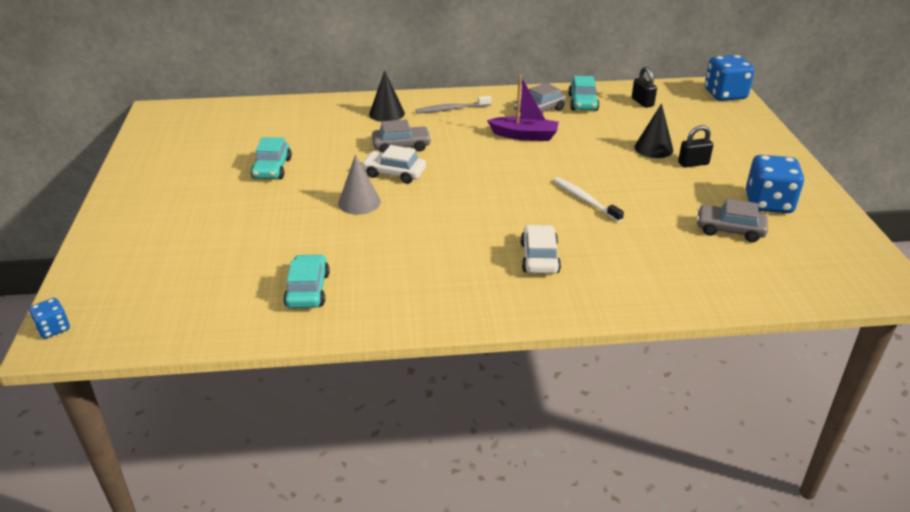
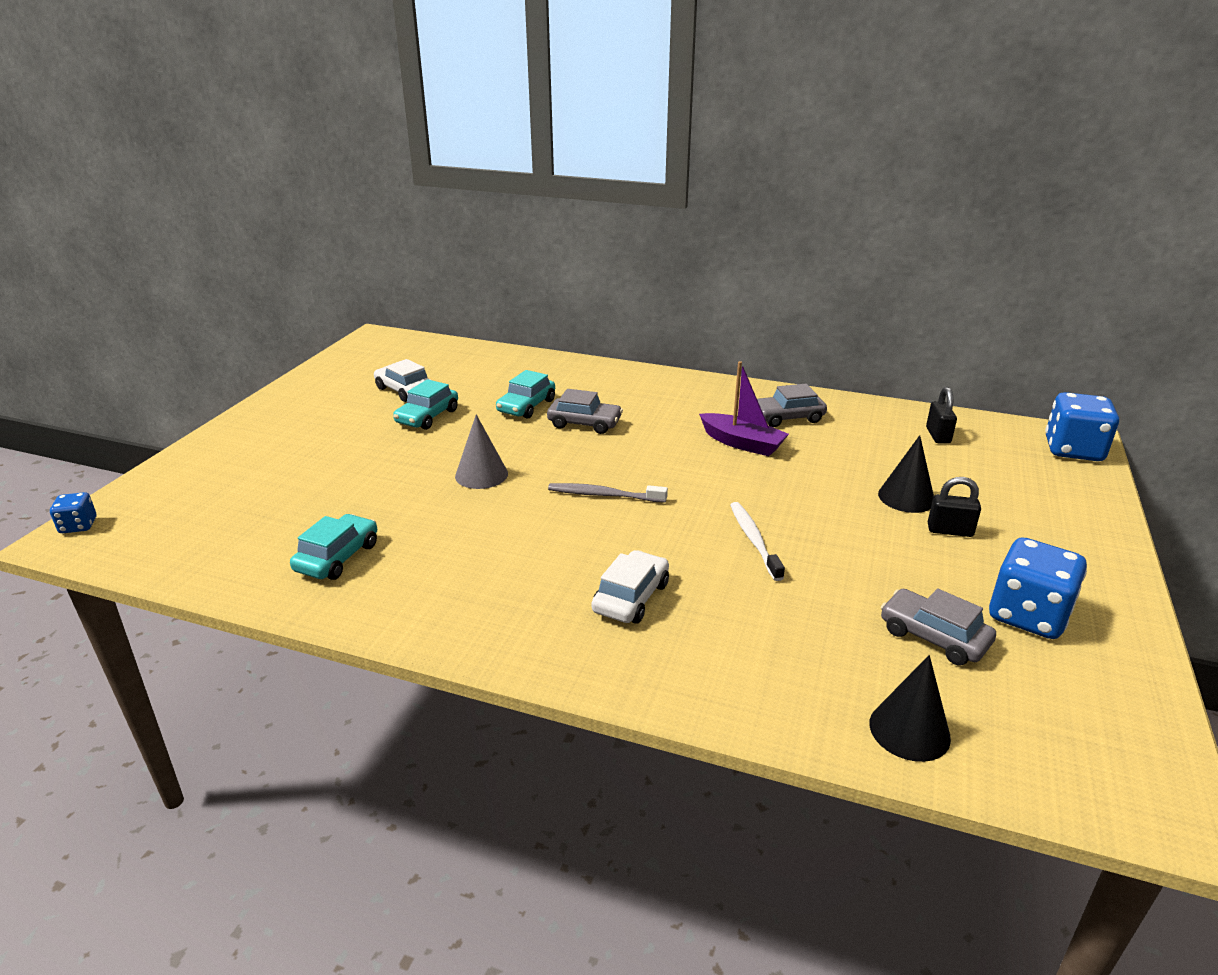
camera: 25 degrees right, 5 degrees down
white car [362,145,426,184] -> white car moved to [374,359,431,402]
black cone [369,71,405,122] -> black cone moved to [869,655,951,762]
grey toothbrush [416,96,492,113] -> grey toothbrush moved to [548,483,668,503]
turquoise car [568,76,599,111] -> turquoise car moved to [496,370,555,419]

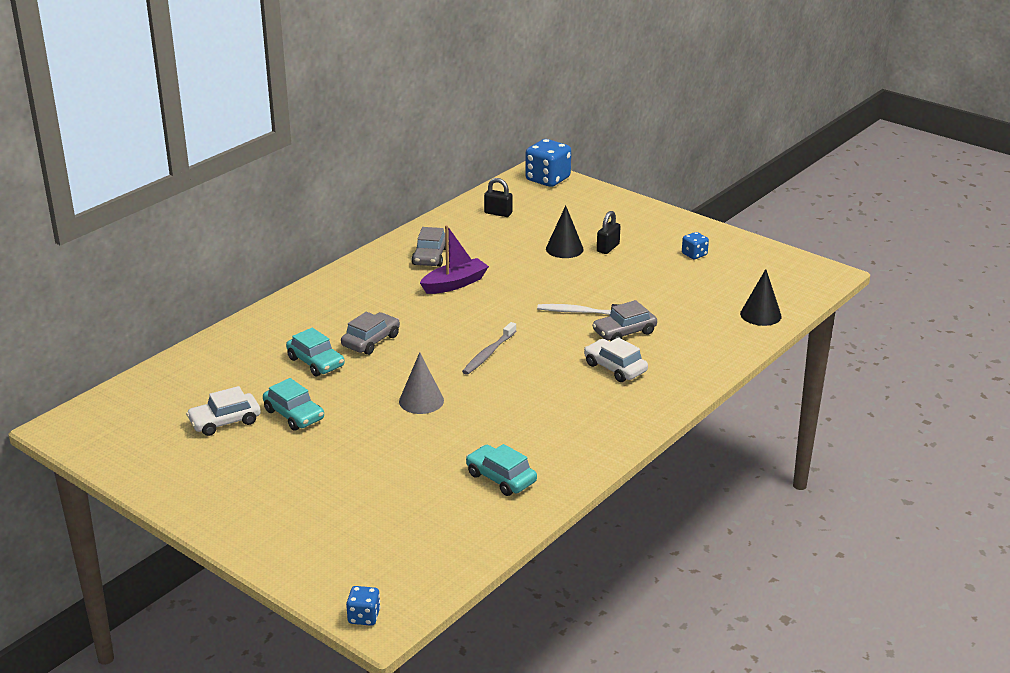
camera: 70 degrees left, 0 degrees up
grey car [881,588,996,665] -> grey car moved to [592,300,657,341]
blue dice [989,537,1087,639] -> blue dice [682,232,709,259], size x0.51

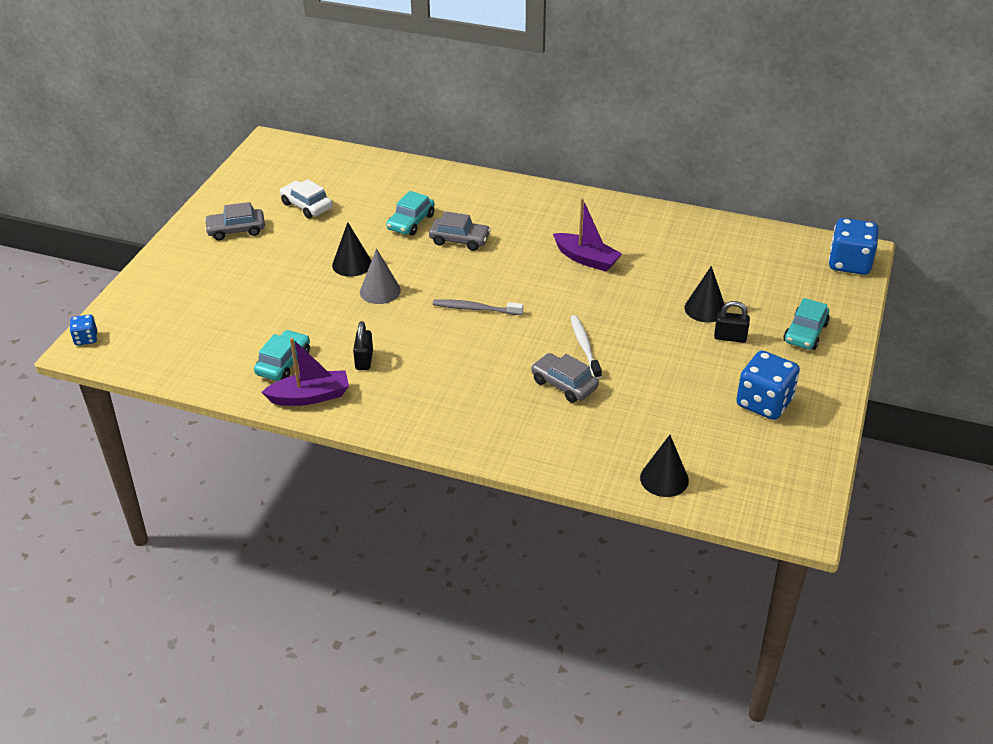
camera: 70 degrees right, 10 degrees up
turquoise car [263,378,324,431] -> turquoise car moved to [783,298,830,350]
grey car [412,227,449,267] -> grey car moved to [204,202,265,240]
black padlock [484,178,513,217] -> black padlock moved to [353,321,373,370]
white car [584,337,648,382] -> none
blue dice [682,232,709,259] -> blue dice [736,351,800,420], size x1.95
none -> purple boat [261,338,349,406]
none -> black cone [332,222,371,277]

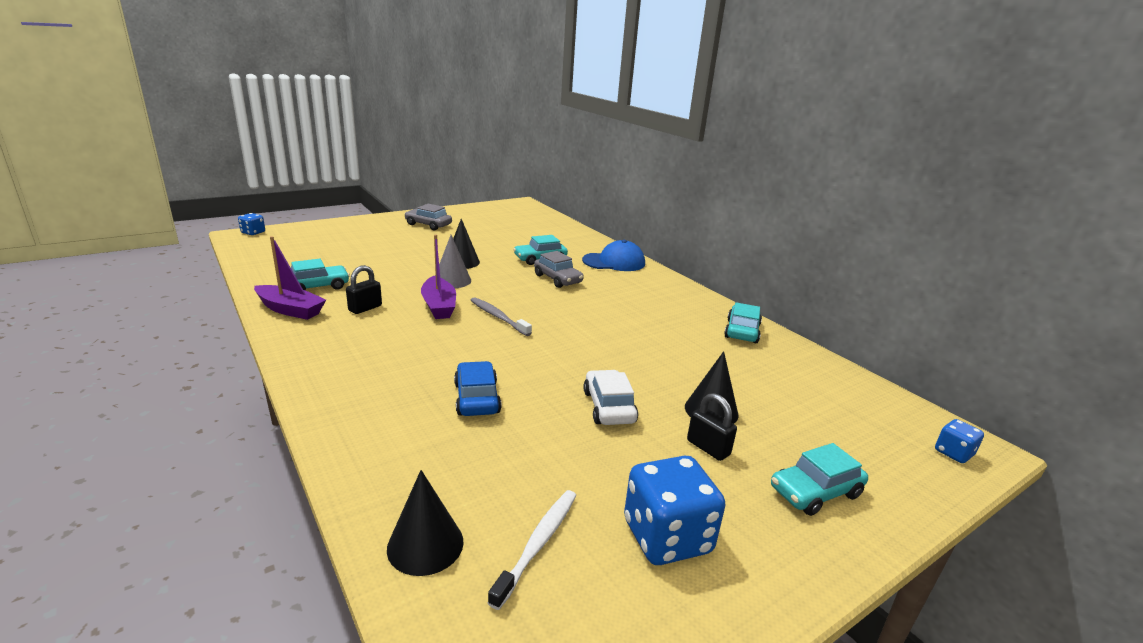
camera: 35 degrees right, 15 degrees down
white car [280,179,333,219] -> white car moved to [583,370,638,425]
grey car [531,353,599,403] -> blue car [454,361,501,416]
purple boat [553,198,622,272] -> purple boat moved to [421,234,456,319]
white toothbrush [570,315,602,379] -> white toothbrush moved to [488,490,577,610]
blue dice [829,218,879,275] -> blue dice [935,419,984,463], size x0.51
none -> blue cap [582,240,645,271]
none -> turquoise car [724,302,762,343]

